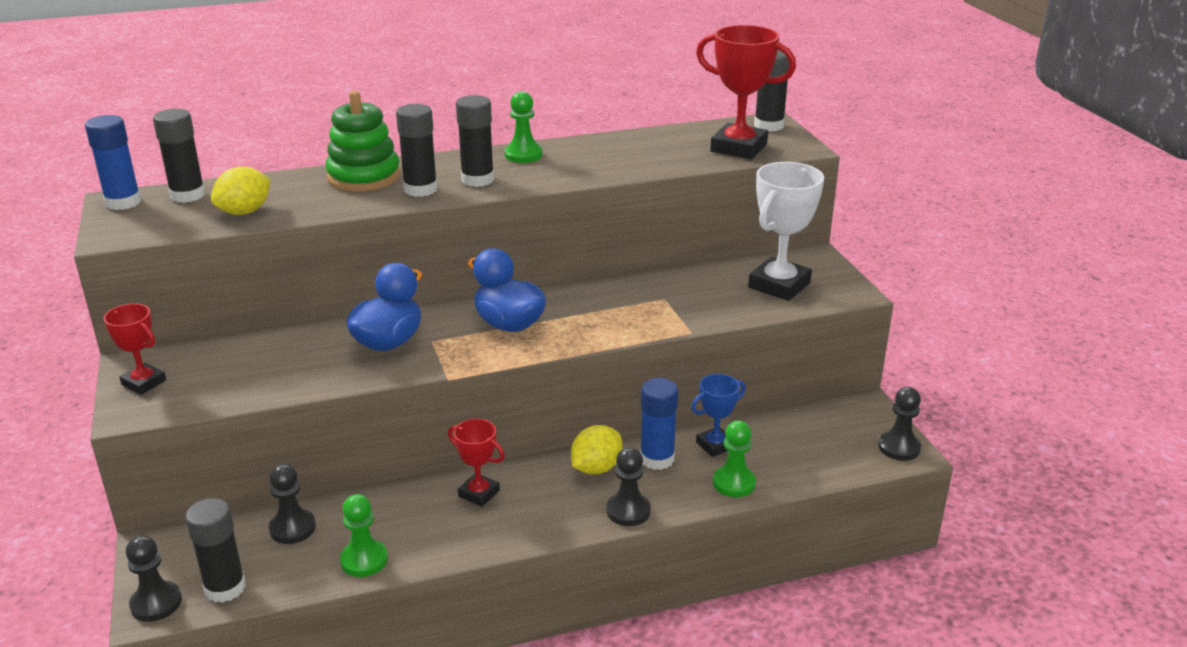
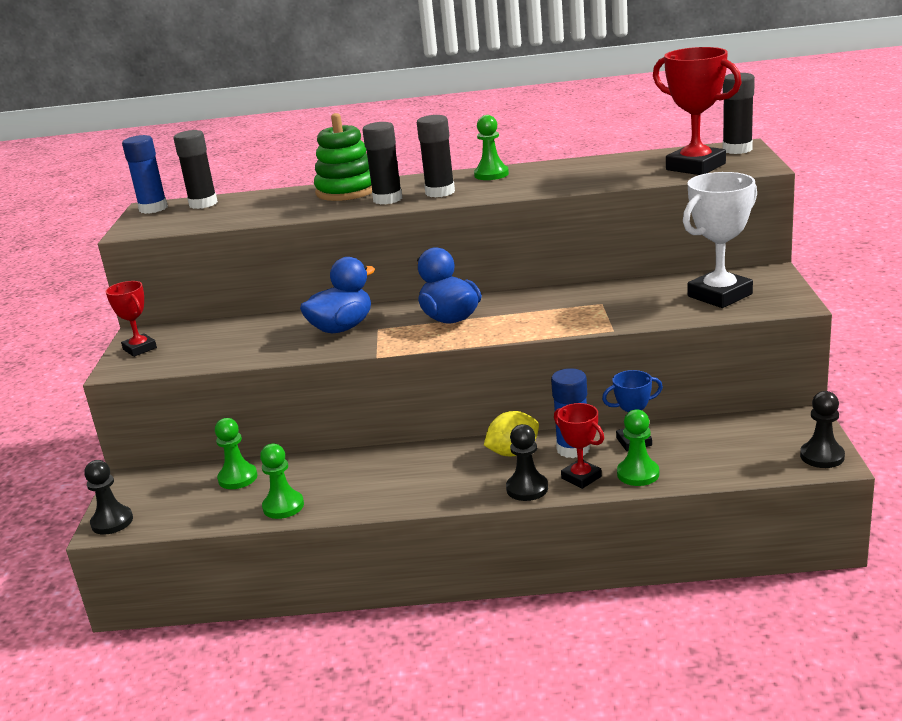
camera: 20 degrees right, 5 degrees down
black glue stick [186,498,246,603] -> none
yellow lemon [211,166,271,215] -> none
black pawn [269,464,316,544] -> green pawn [215,418,257,489]
red trophy [448,419,505,507] -> red trophy moved to [554,403,604,489]

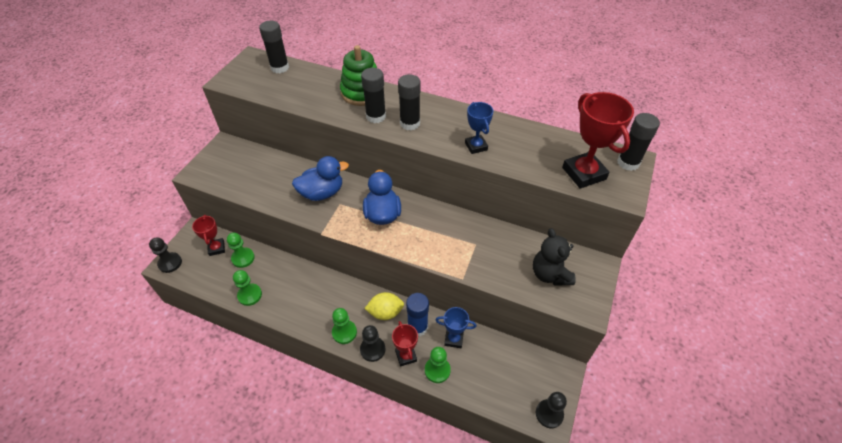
camera: 20 degrees right, 25 degrees up
red trophy [105,281,157,357] -> red trophy moved to [192,215,225,256]
blue glue stick [122,135,168,214] -> none
green pawn [474,115,509,180] -> green pawn moved to [332,308,357,344]
white trophy [683,172,757,308] -> black teddy bear [533,228,576,286]
none -> blue trophy [465,102,493,154]

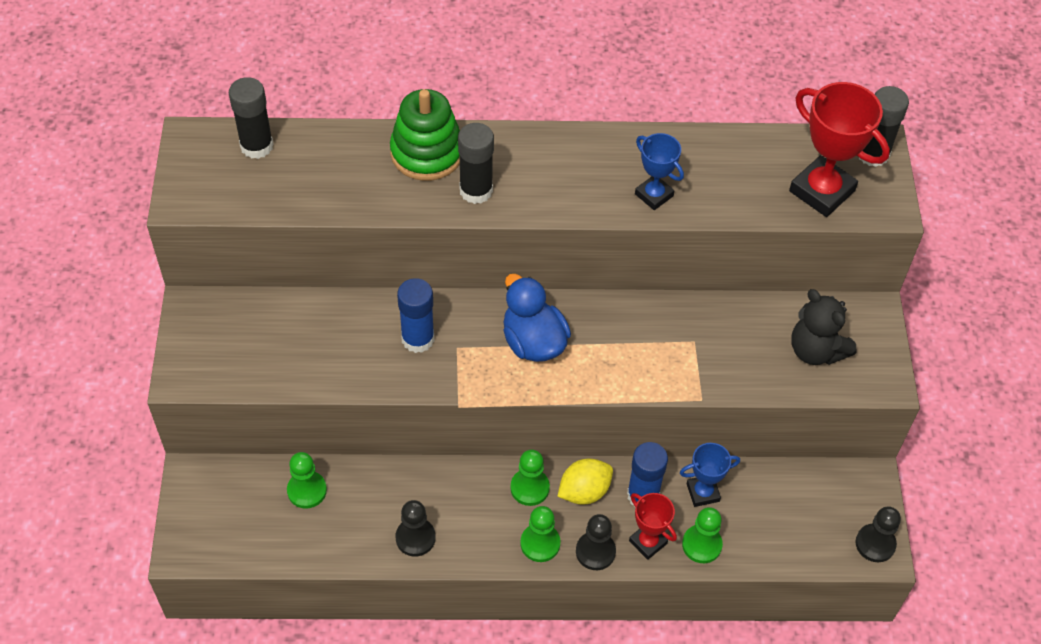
camera: 25 degrees left, 5 degrees up
black pawn [149,238,182,273] -> black pawn moved to [396,500,436,557]
red trophy [192,215,225,256] -> none
green pawn [233,270,262,306] -> green pawn moved to [510,449,550,506]
blue duck [292,156,349,201] -> blue glue stick [397,278,434,353]
black glue stick [398,74,421,130] -> none

